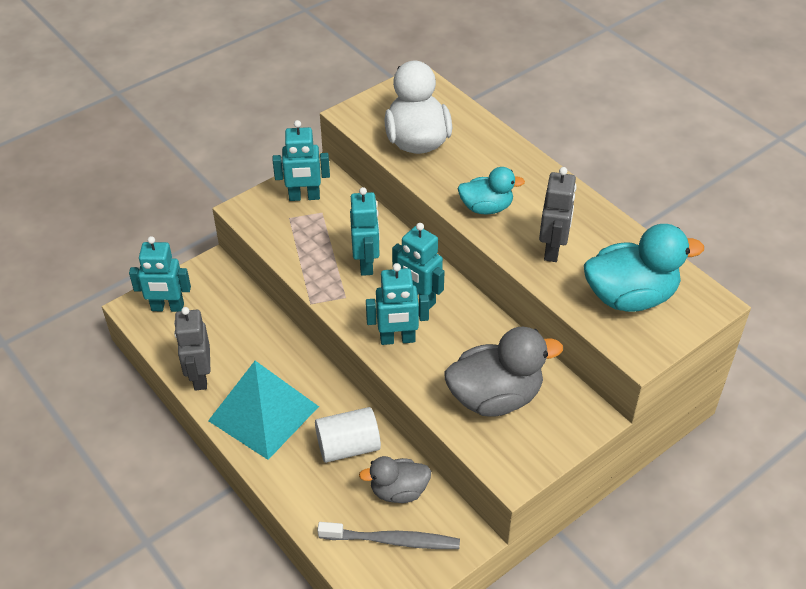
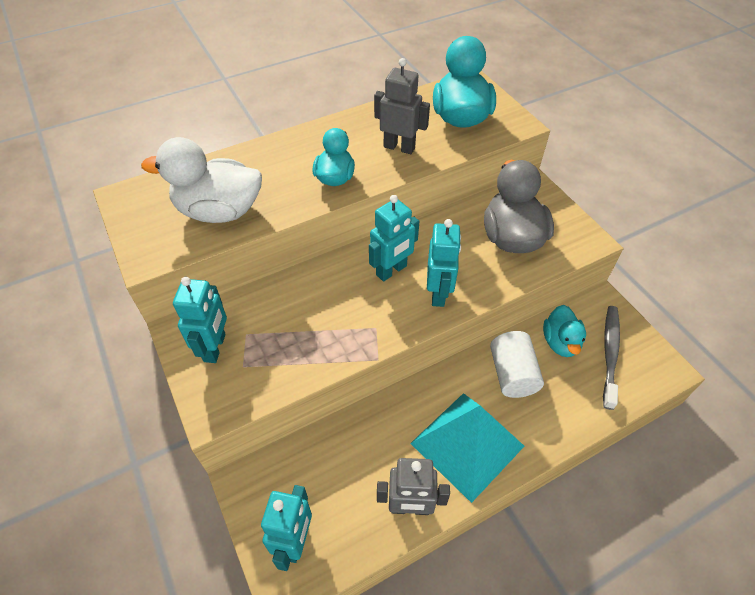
camera: 80 degrees left, 5 degrees up
turquoise robot [350,187,380,276] -> none
grey duck [359,456,431,503] -> turquoise duck [543,305,586,357]

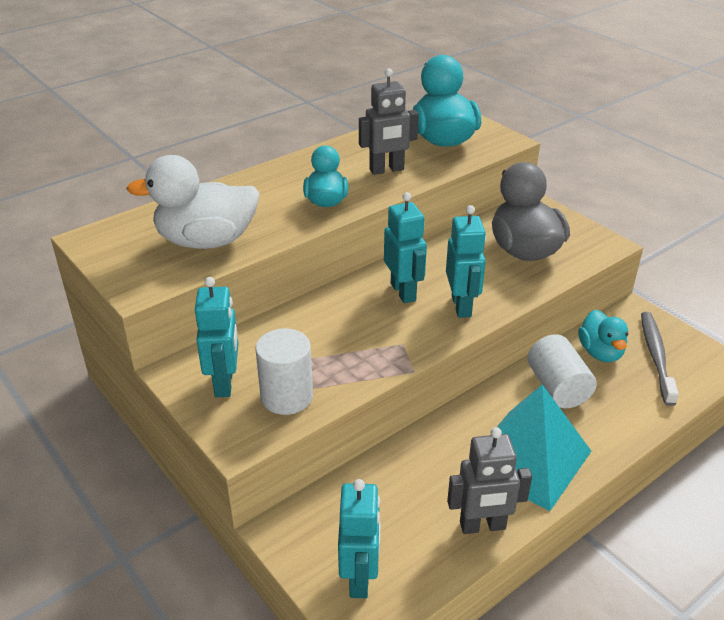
camera: 10 degrees left, 15 degrees down
turquoise robot [369,195,419,281] -> turquoise robot turned 60 degrees counterclockwise [384,192,427,303]
grey robot [374,58,430,154] -> grey robot turned 150 degrees clockwise [359,69,419,175]
none -> white cylinder [255,329,313,415]

